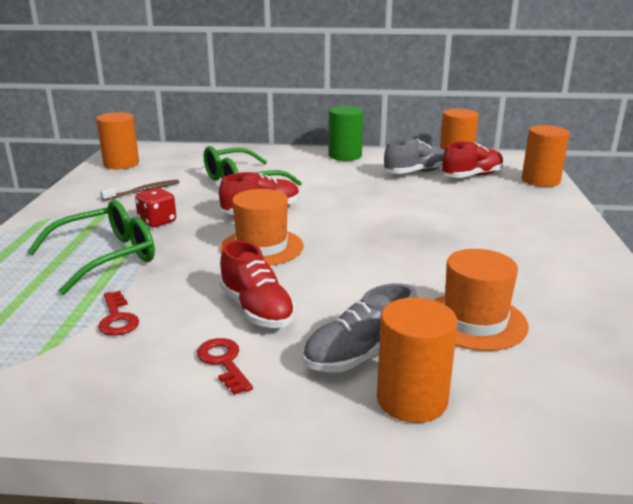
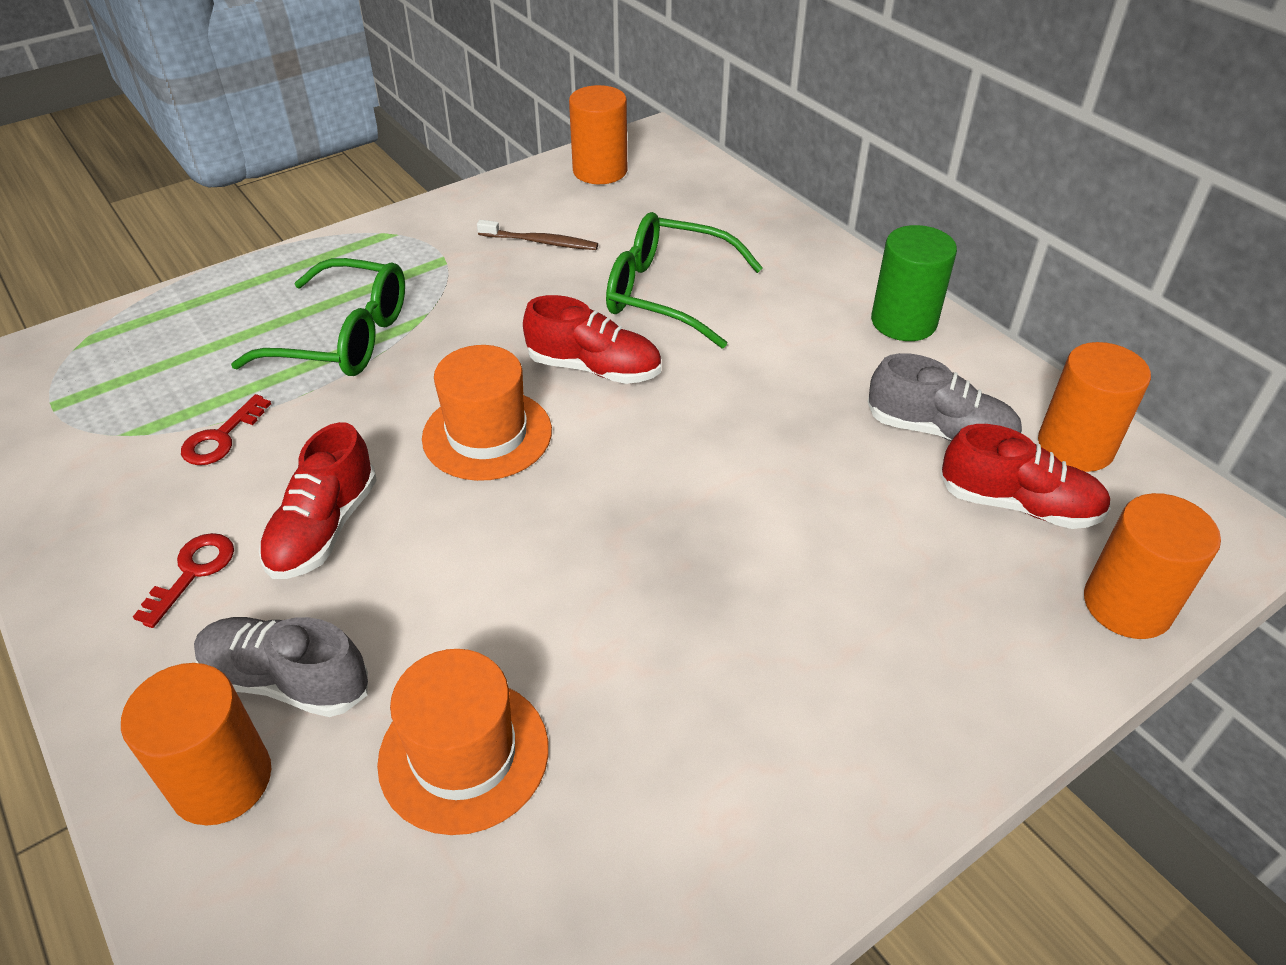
camera: 50 degrees right, 20 degrees up
red dice [135,188,176,227] -> none

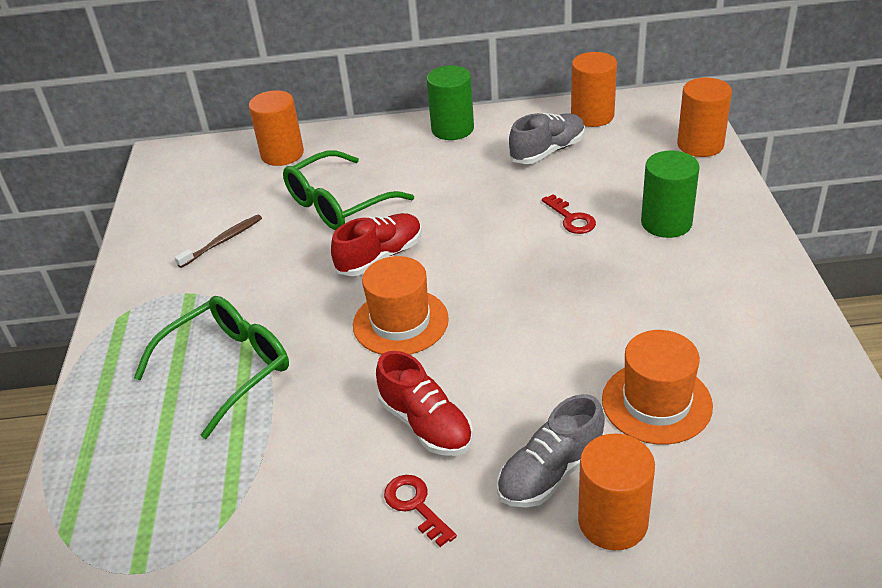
camera: 55 degrees left, 5 degrees down
red key [181,394,271,465] -> red key moved to [542,194,596,234]
orange cylinder [569,85,627,184] -> orange cylinder moved to [249,90,304,166]
red shoe [940,424,1111,529] -> none
none -> green cylinder [641,150,700,238]

